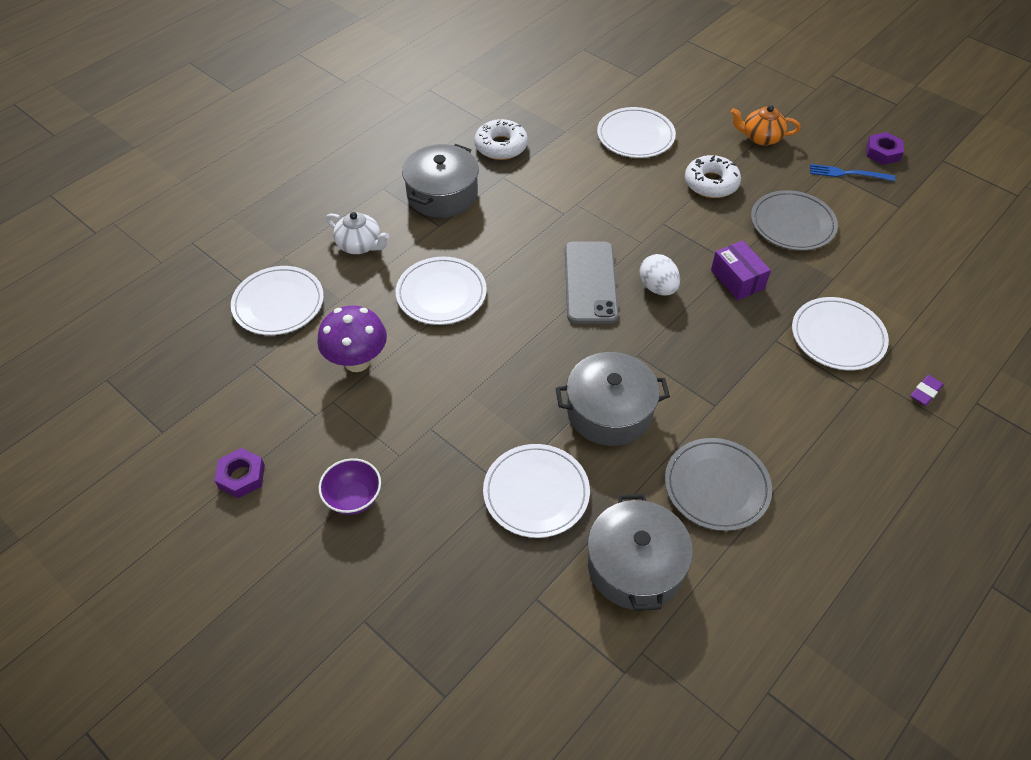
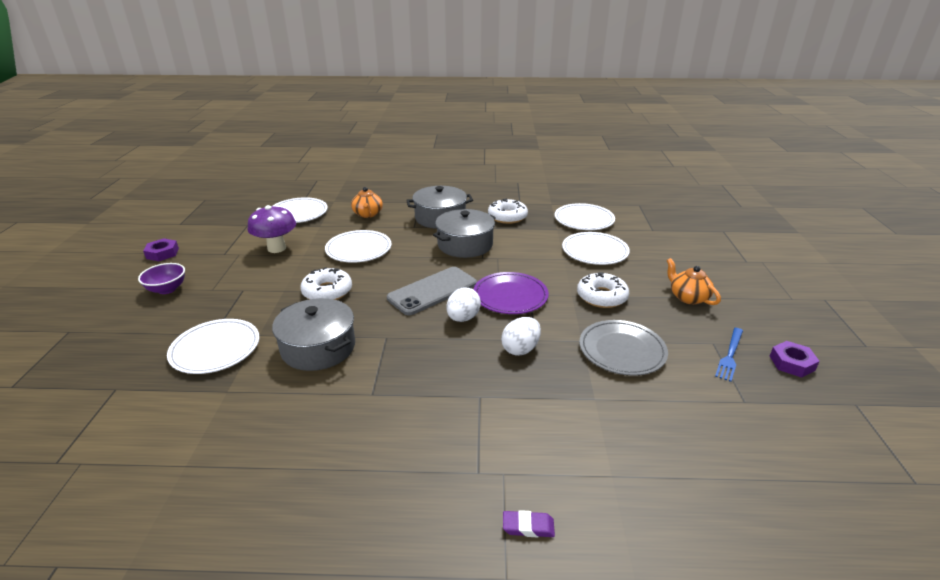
camera: 50 degrees right, 20 degrees down
white teapot [326,212,389,254] -> orange teapot [351,187,383,218]
grey pot [588,494,693,611] -> grey pot moved to [433,209,496,258]
grey plate [665,438,772,531] -> none
purple box [711,240,771,300] -> white egg [501,317,541,356]
white plate [792,297,889,370] -> white plate moved to [555,203,615,230]
blue fork [810,164,895,181] -> blue fork turned 120 degrees counterclockwise [715,328,743,382]
none -> white donut [300,267,352,300]
none -> purple plate [473,272,549,314]

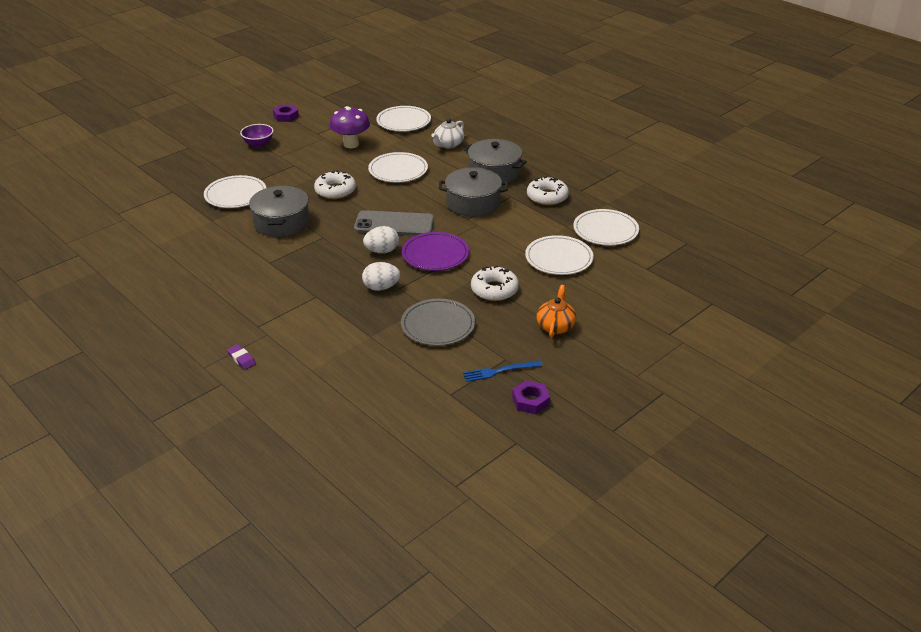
camera: 45 degrees right, 5 degrees up
orange teapot [351,187,383,218] -> white teapot [432,119,464,148]

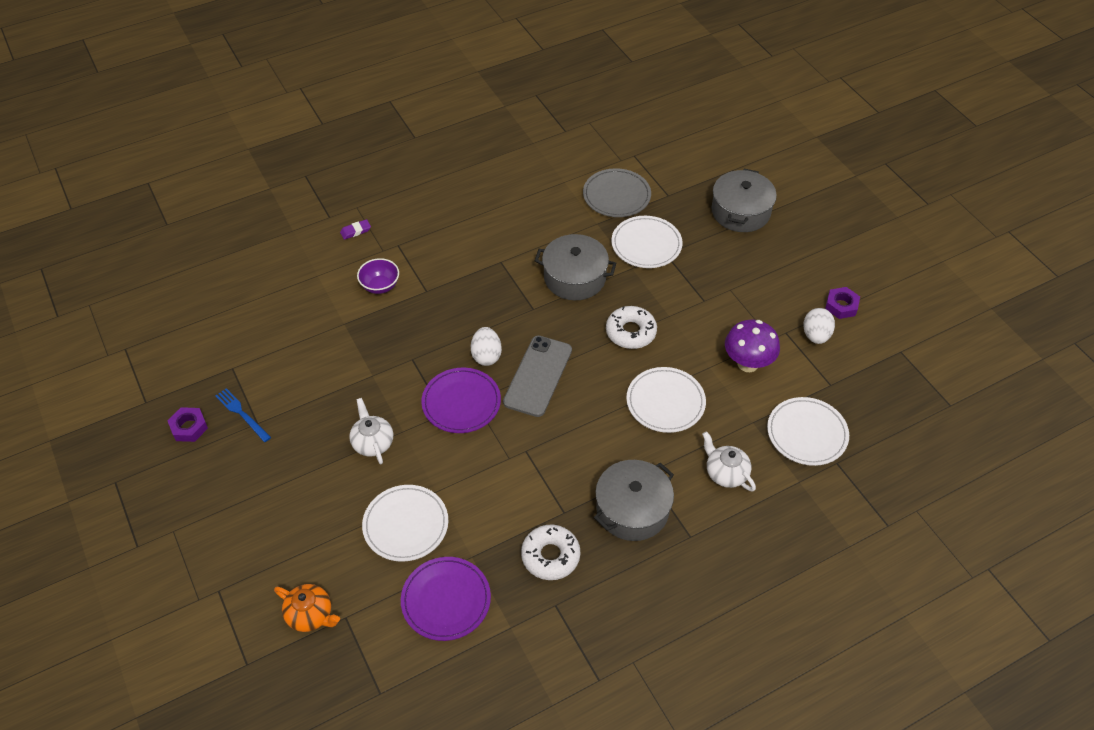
camera: 105 degrees right, 15 degrees up
purple bowl [240,124,274,148] -> purple bowl moved to [357,258,399,294]
white egg [362,262,400,291] -> white egg moved to [803,308,835,344]
grey plate [401,299,475,346] -> grey plate moved to [583,168,651,217]
grey pot [439,167,508,217] -> grey pot moved to [711,169,777,232]
blue fork [463,361,543,382] -> blue fork turned 45 degrees counterclockwise [215,388,271,442]
white donut [471,266,519,301] -> white teapot [349,398,393,464]
orange teapot [536,285,576,338] -> orange teapot moved to [274,584,340,632]
white plate [573,209,639,246] -> purple plate [401,557,491,641]

